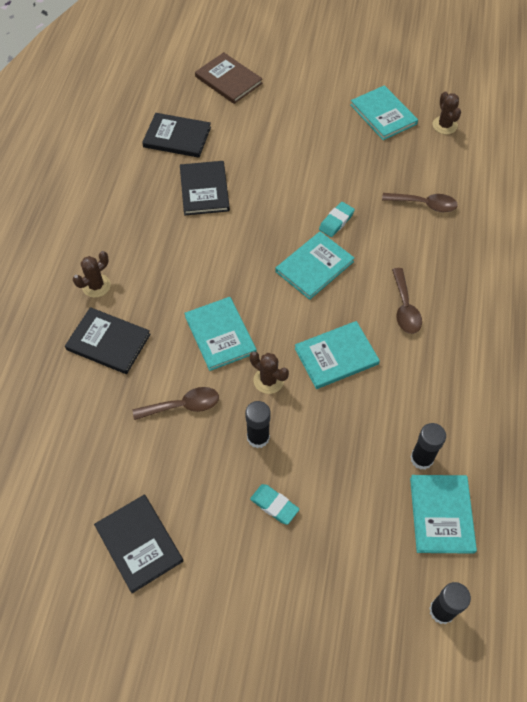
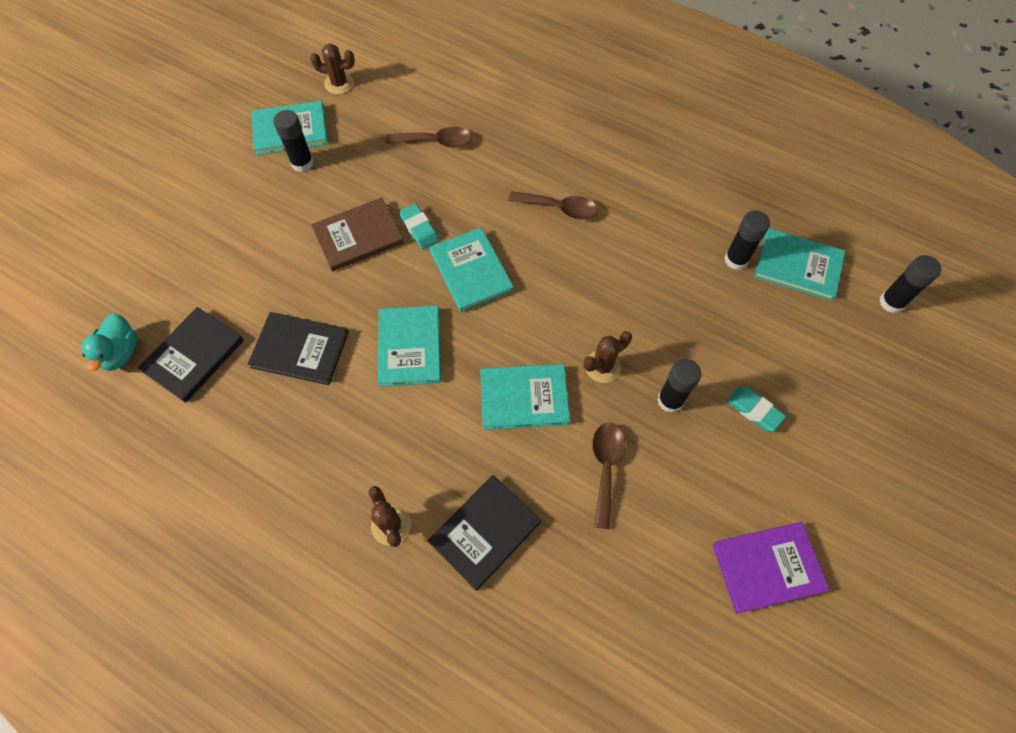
camera: 70 degrees left, 5 degrees up
black book [94,495,183,593] -> purple book [712,522,830,614]
brown book [195,52,263,104] -> brown book moved to [311,198,404,271]
turquoise eraser [250,484,299,525] -> turquoise eraser turned 75 degrees clockwise [727,386,786,432]
turquoise book [295,321,380,389] -> turquoise book moved to [378,306,441,387]
brown spoon [382,193,458,212] -> brown spoon turned 60 degrees clockwise [386,127,472,148]
none -> turquoise duck [81,314,137,371]
none -> black glue stick [273,110,314,172]

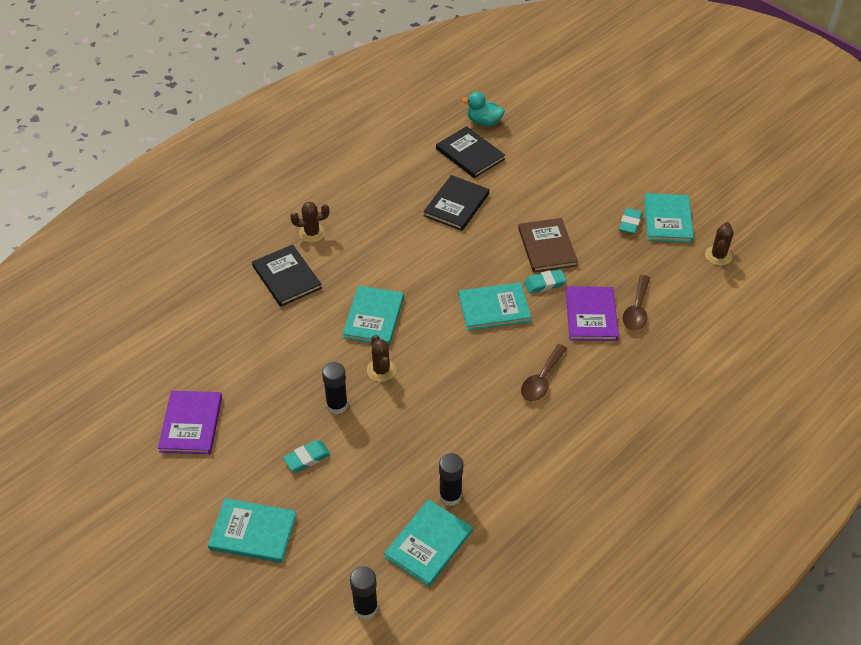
camera: 105 degrees right, 15 degrees down
black glue stick [273,110,314,172] -> turquoise eraser [619,208,642,234]
turquoise book [378,306,441,387] -> turquoise book moved to [208,498,297,563]
brown spoon [592,423,625,529] -> none
none -> purple book [566,286,619,341]

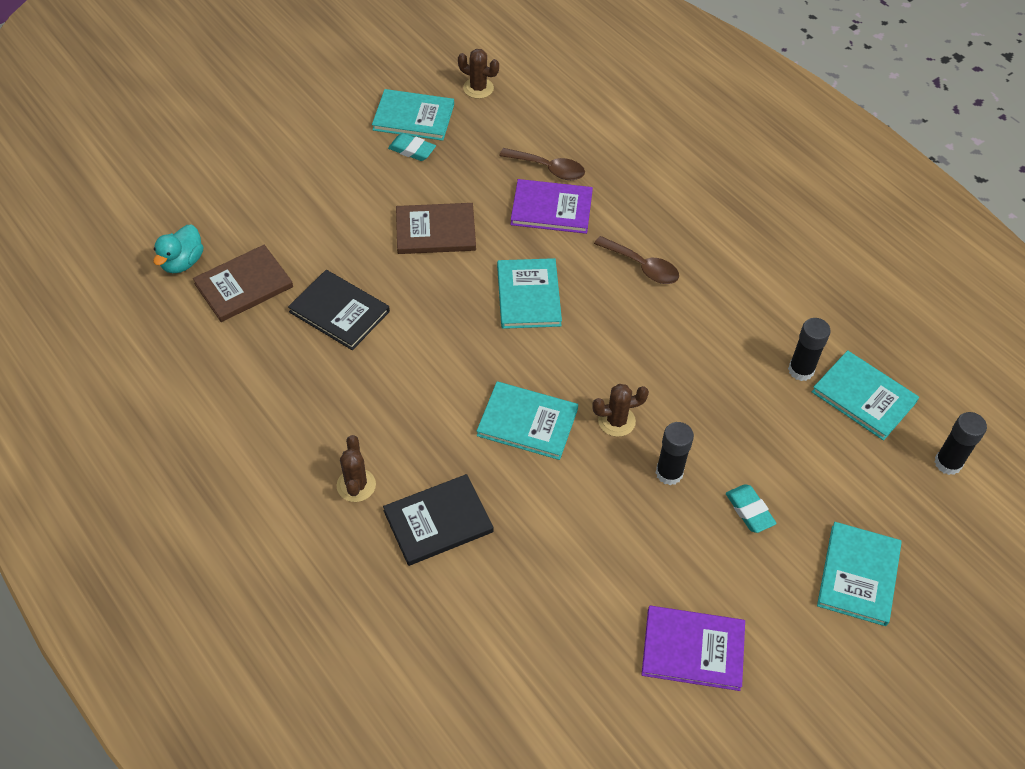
camera: 85 degrees left, 5 degrees up
black book [436,126,505,178] -> brown book [193,245,293,322]
turquoise eraser [524,269,567,294] -> none

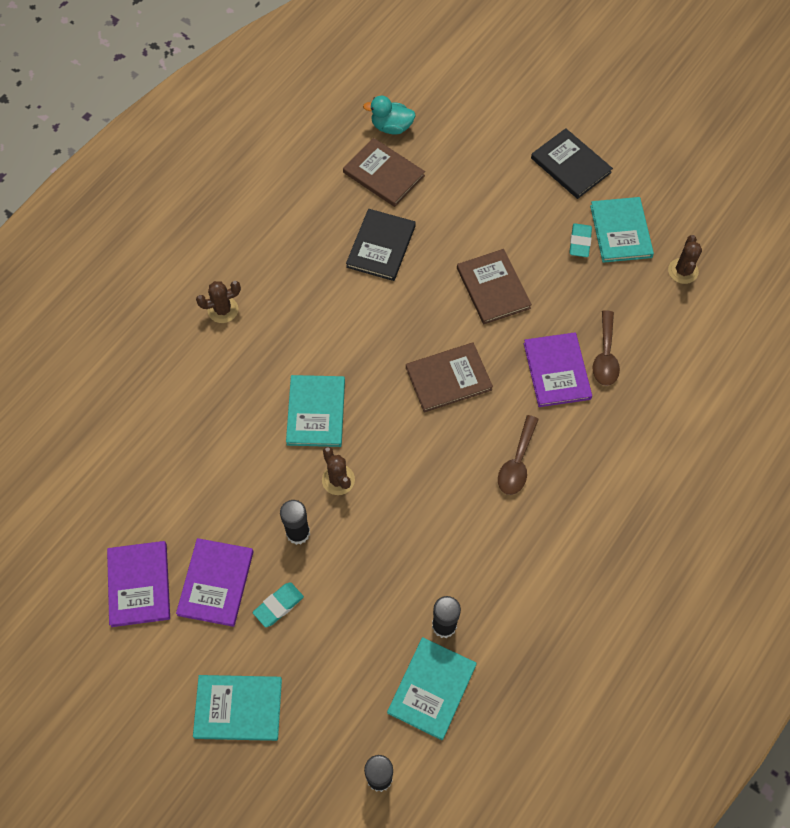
camera: 75 degrees right, 10 degrees up
black book [383,474,493,566] -> black book moved to [531,128,613,199]
turquoise book [497,258,562,329] -> brown book [406,342,493,413]
none -> purple book [176,538,254,627]

